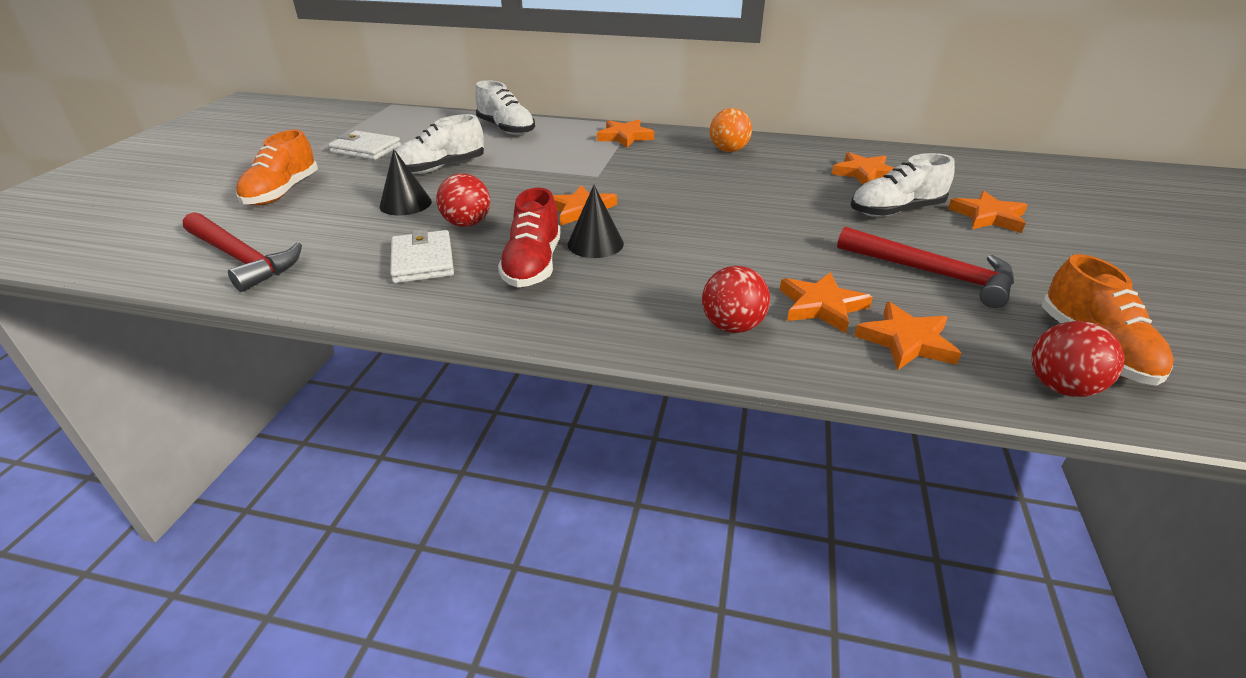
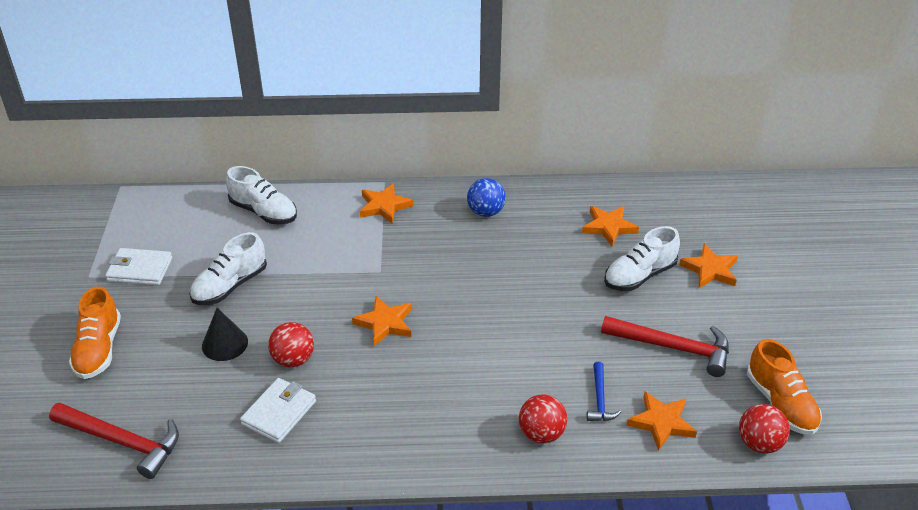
camera: 15 degrees left, 5 degrees up
white wallet [390,229,454,283] -> white wallet turned 60 degrees clockwise [240,378,316,443]
red shoe [498,188,561,287] -> none
black cone [568,185,624,258] -> none
orange ball [710,108,752,152] -> blue ball [467,178,506,217]
orange star [780,272,873,333] -> blue hammer [587,362,621,421]

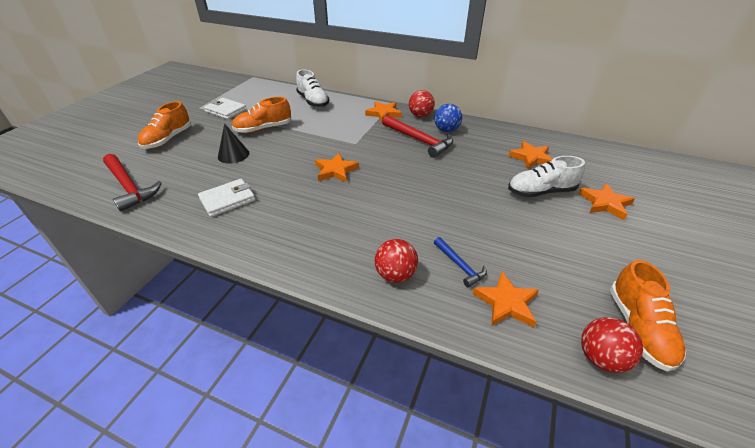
camera: 25 degrees right, 0 degrees up
white shoe [189,232,267,305] -> orange shoe [232,97,291,133]
red ball [268,322,314,368] -> red ball moved to [409,90,435,117]
blue hammer [587,362,621,421] -> blue hammer turned 60 degrees counterclockwise [434,237,487,288]
red hammer [601,316,729,377] -> red hammer moved to [382,115,453,158]

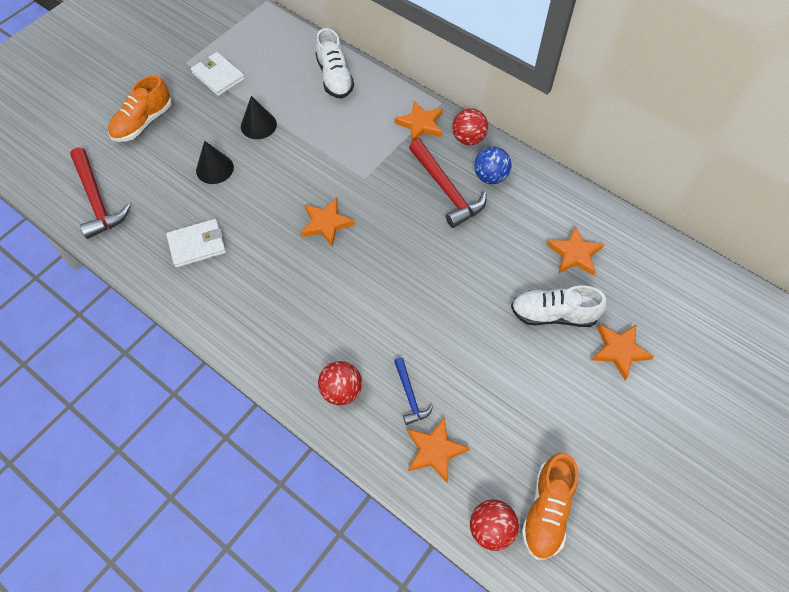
camera: 15 degrees right, 20 degrees up
orange shoe [232,97,291,133] -> black cone [241,96,277,139]

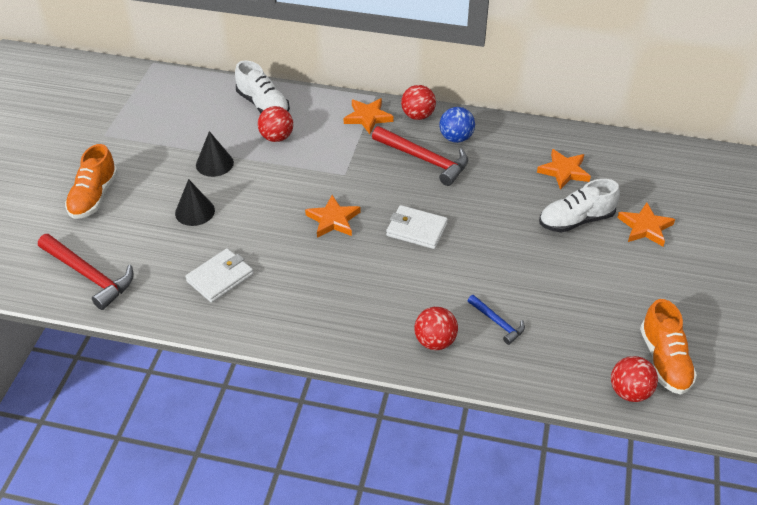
camera: 25 degrees left, 15 degrees down
white wallet [191,52,245,96] -> white wallet moved to [386,205,448,249]
orange star [407,417,470,483] -> none
none -> red ball [258,106,293,142]

